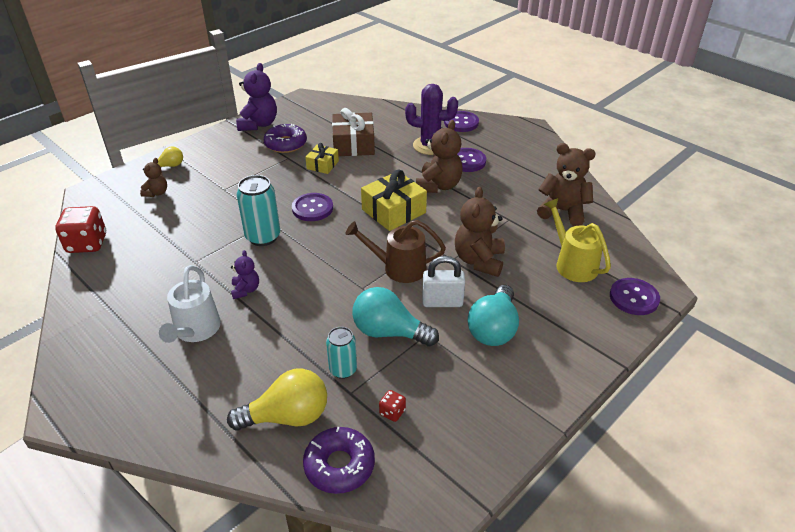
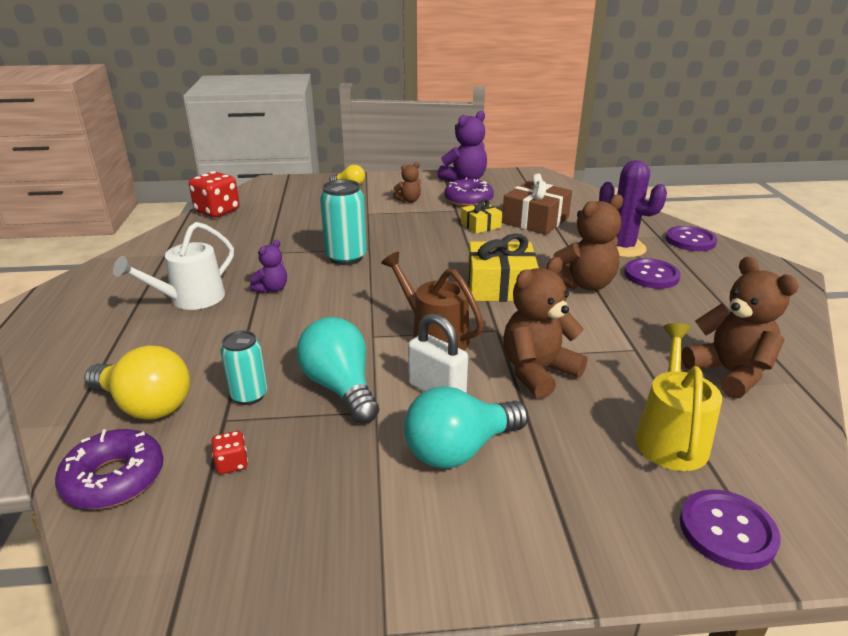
camera: 40 degrees right, 10 degrees down
brown teddy bear [140,158,167,197] -> brown teddy bear moved to [393,162,421,203]
purple button [292,193,333,221] -> none

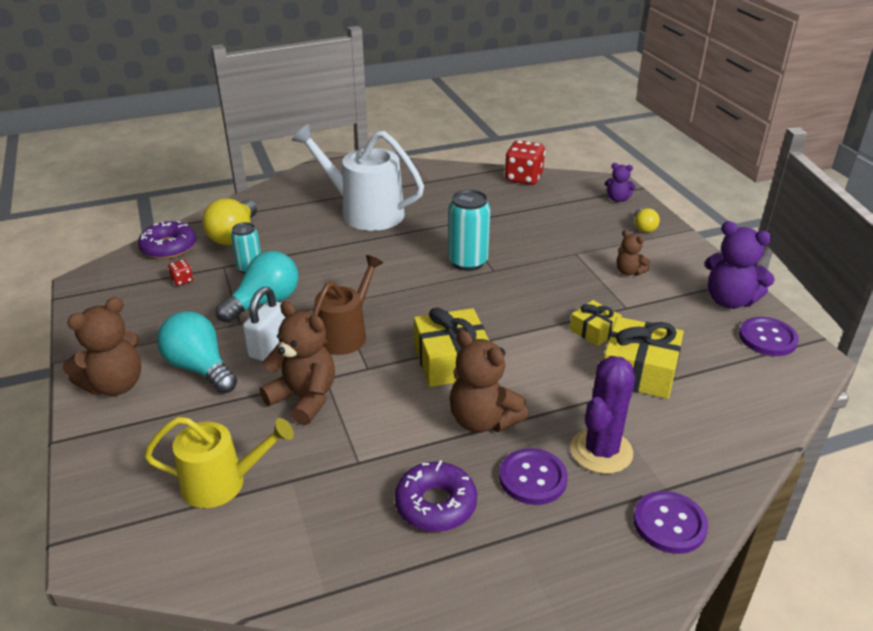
camera: 75 degrees right, 5 degrees up
white watering can [113,222,234,310] -> white watering can [292,124,424,231], size x1.53
purple teddy bear [250,240,287,293] -> purple teddy bear moved to [605,163,636,202]
purple donut [444,178,494,207] -> purple donut moved to [395,460,477,532]
brown gift [502,173,572,235] -> yellow gift [604,317,684,399]
purple button [680,489,781,570] -> purple button moved to [739,317,799,356]
brown teddy bear [681,257,799,399] -> brown teddy bear moved to [63,297,141,396]

